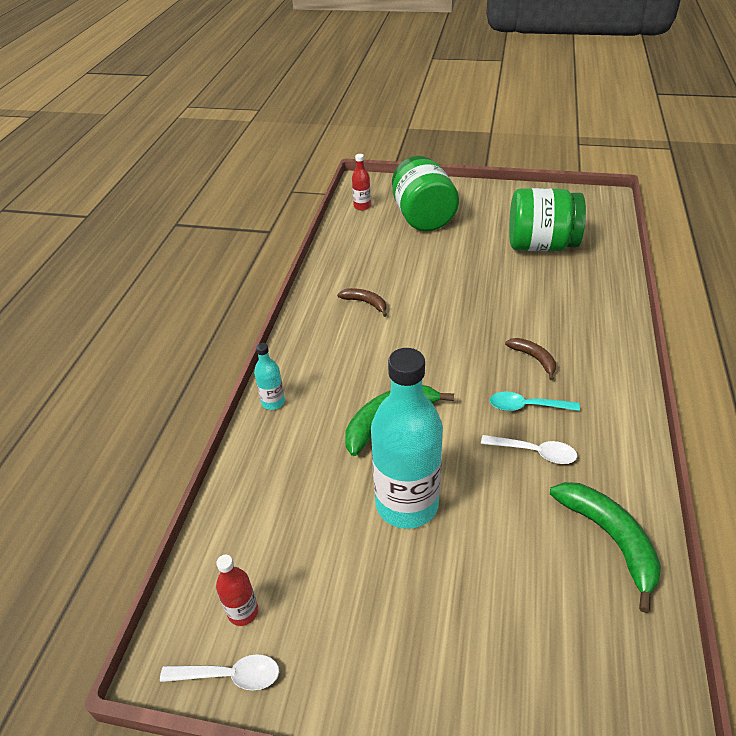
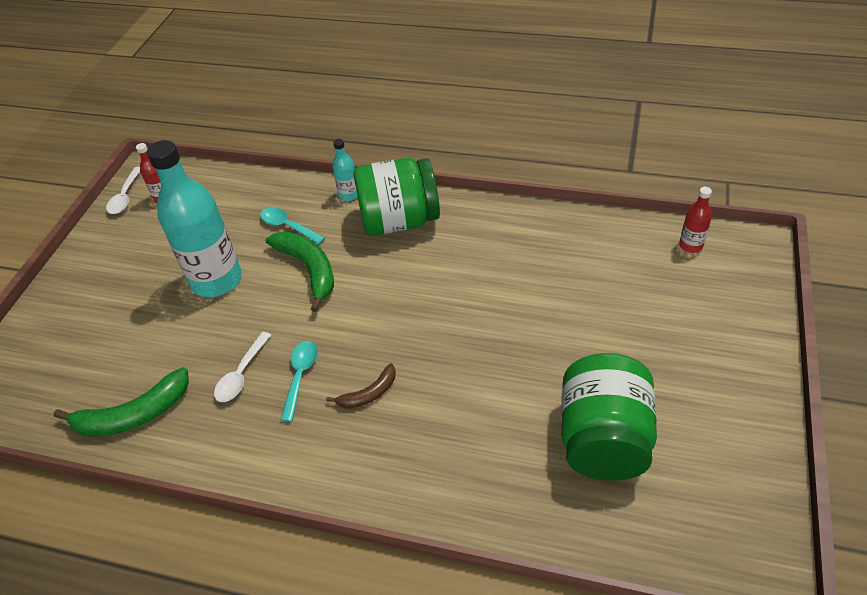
camera: 95 degrees right, 5 degrees up
brown banana [337,288,387,317] -> none
green jar [392,156,459,231] -> green jar moved to [353,158,440,236]
none -> turquoise spoon [260,207,325,244]

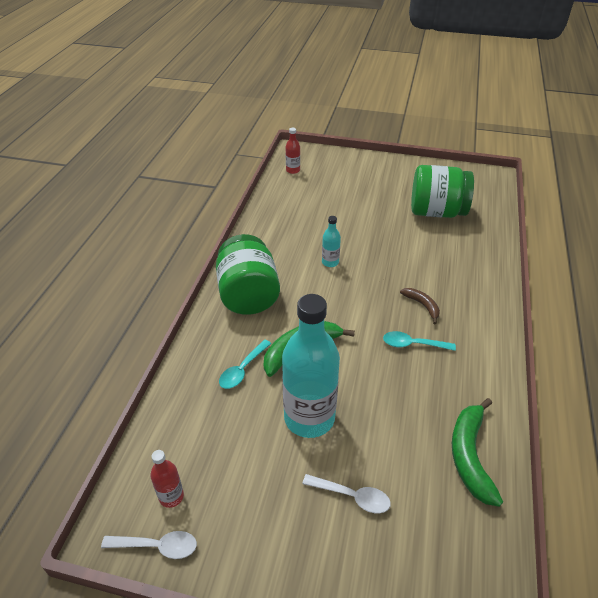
camera: 95 degrees left, 5 degrees down
green banana [54,367,189,436] -> green banana turned 150 degrees counterclockwise [452,398,503,507]
white spoon [214,332,271,402] -> white spoon moved to [302,474,391,513]
turquoise bottle [332,139,358,201] -> turquoise bottle moved to [322,216,341,267]

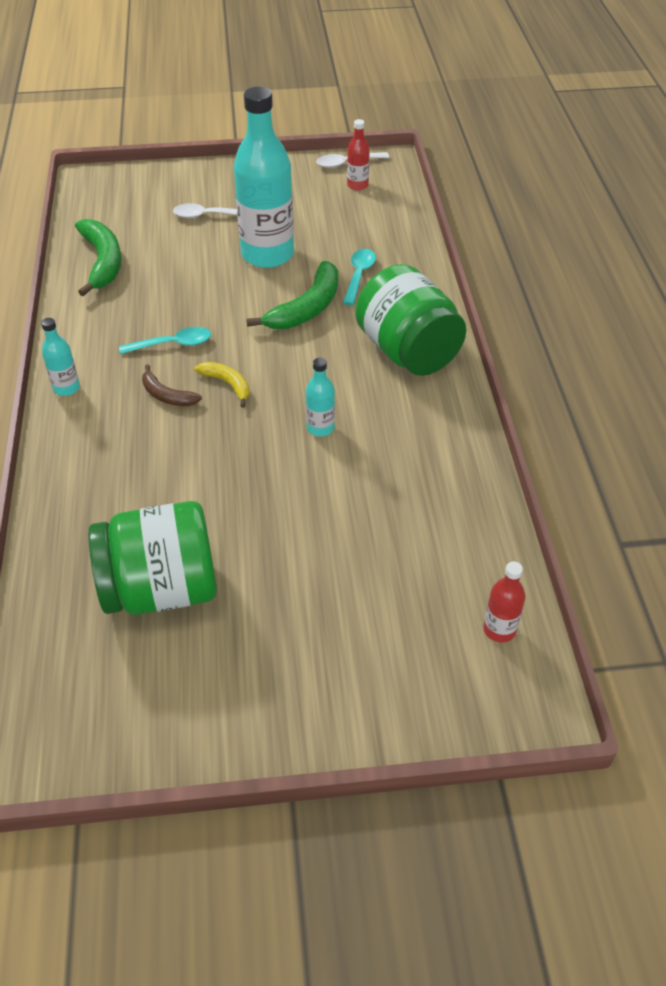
camera: 160 degrees right, 5 degrees up
none -> turquoise bottle [41,318,80,396]
none -> yellow banana [194,362,250,408]

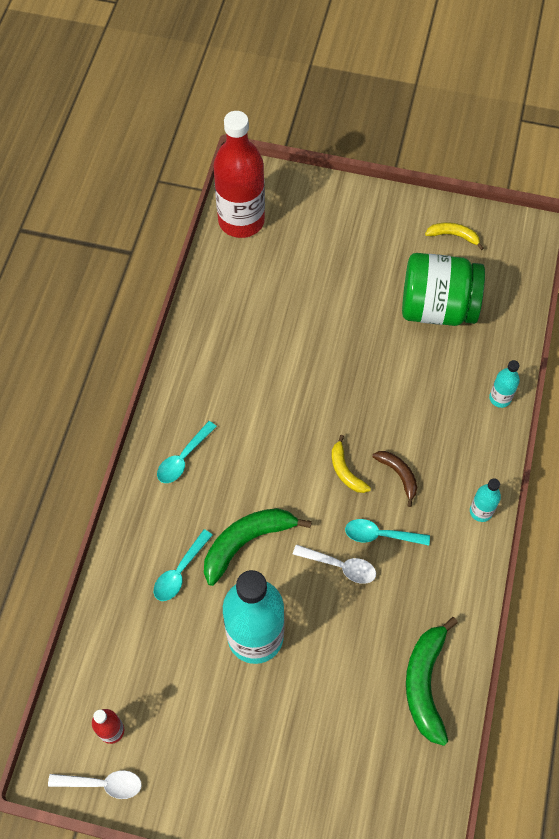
camera: 160 degrees left, 15 degrees up
white spoon [173,203,237,218] -> white spoon moved to [293,544,376,584]
turquoise bottle [306,358,335,437] -> turquoise bottle moved to [489,360,520,408]
green jar [355,264,466,376] -> turquoise spoon [157,421,217,483]
red bottle [483,561,525,643] -> red bottle [213,111,265,238], size x2.28
none -> yellow banana [425,222,484,250]

